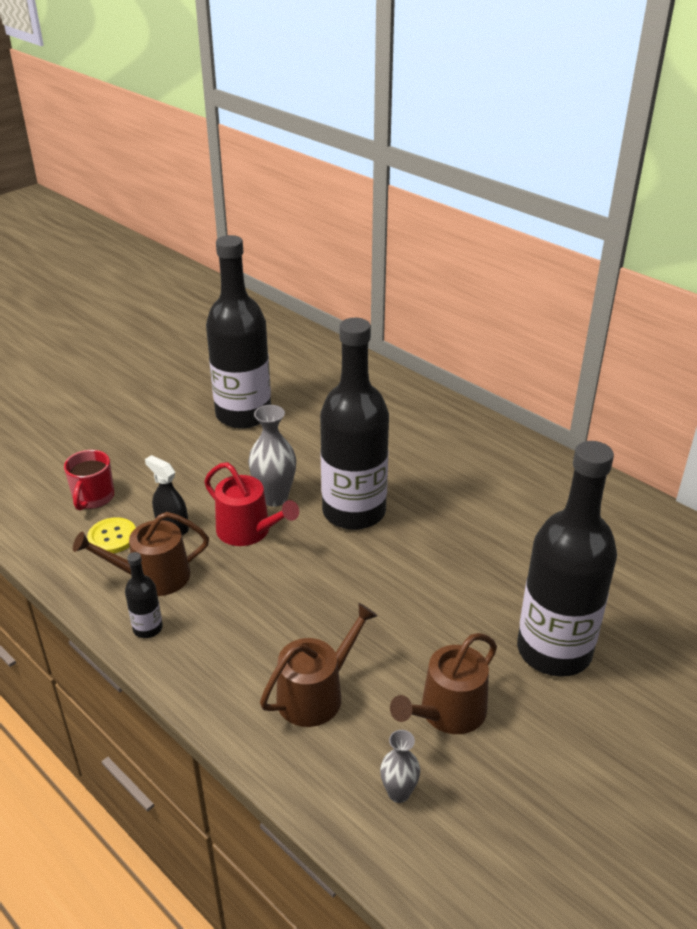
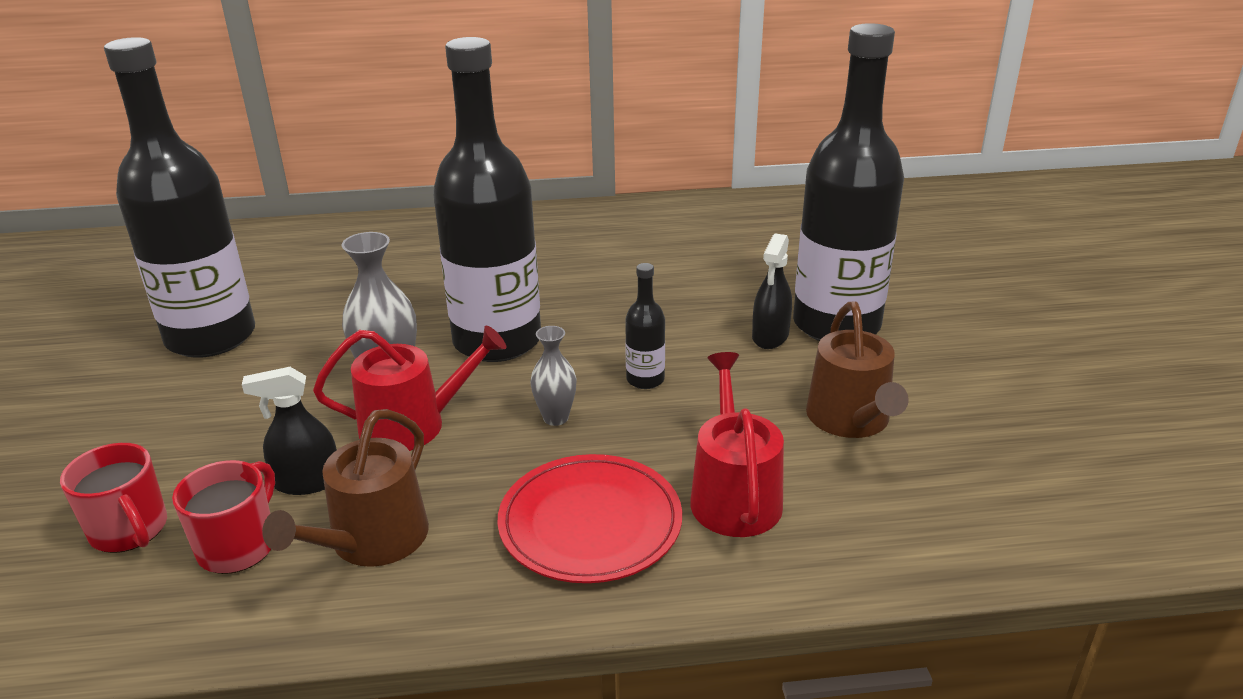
camera: 50 degrees left, 5 degrees down
yellow button [87,517,136,554] -> red mug [172,460,275,574]
black bottle [125,552,163,638] -> black bottle moved to [625,263,665,389]
brown watering can [260,603,377,727] -> red watering can [690,352,784,537]
grey vase [380,730,420,803] -> grey vase moved to [530,326,577,426]
none -> red plate [498,454,682,583]
none -> black spray bottle [752,233,792,349]

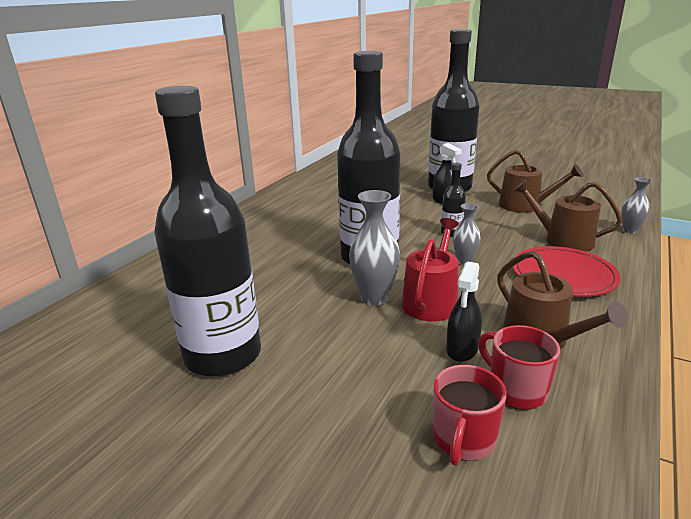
camera: 55 degrees left, 5 degrees down
red mug [60,443,167,553] -> red mug turned 120 degrees clockwise [433,365,507,466]
red watering can [690,352,784,537] -> brown watering can [513,180,623,252]
none -> grey vase [621,177,652,234]

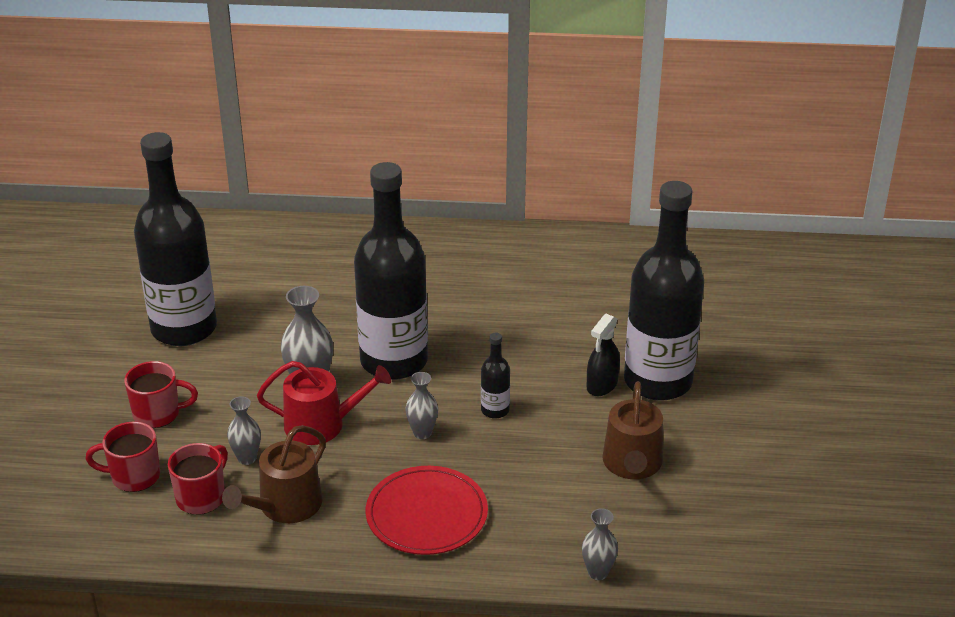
camera: 65 degrees right, 10 degrees up
black spray bottle [446,261,482,362] -> grey vase [227,396,261,465]
brown watering can [513,180,623,252] -> none
none -> red mug [124,361,198,428]

